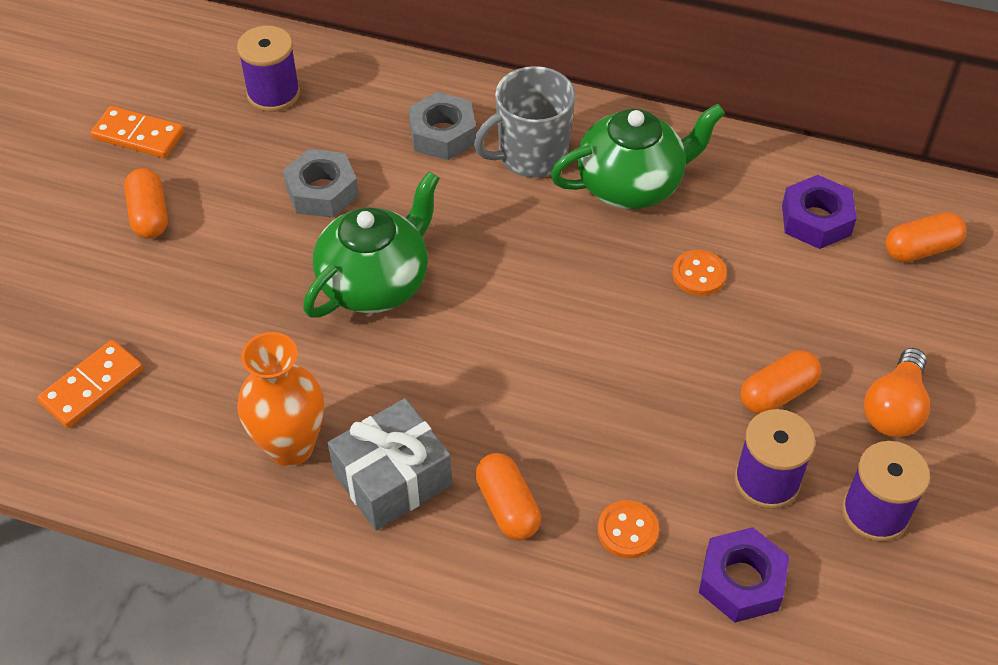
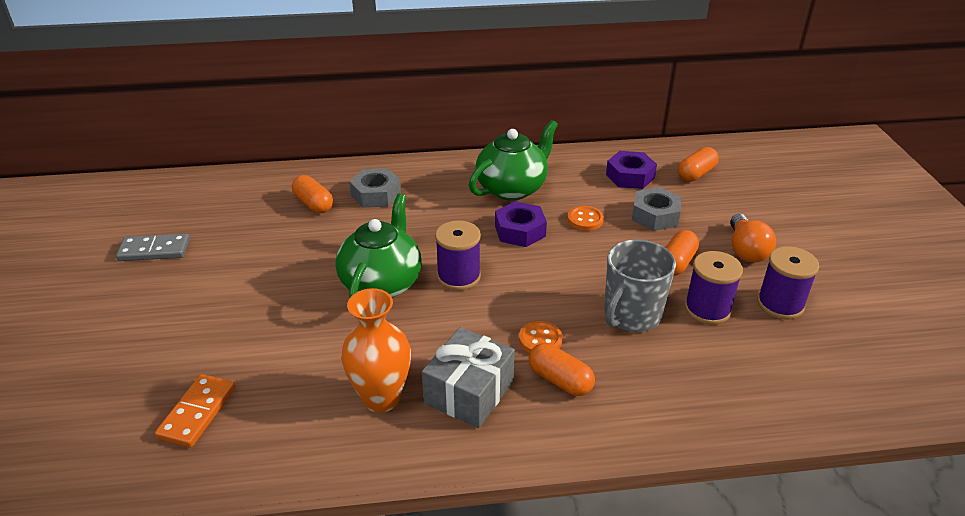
camera: 25 degrees left, 15 degrees down
orange domino [91,106,184,158] -> grey domino [116,234,190,261]
orange capsule [124,168,168,239] -> orange capsule moved to [292,175,333,213]
purple spool [237,26,300,112] -> purple spool moved to [435,220,481,291]
grey nut [283,149,359,218] -> grey nut moved to [632,187,682,231]
grey mug [474,66,576,178] -> grey mug moved to [604,239,676,332]
orange button [598,500,659,558] -> orange button moved to [519,321,563,353]
purple nut [699,527,789,622] -> purple nut moved to [495,201,547,247]

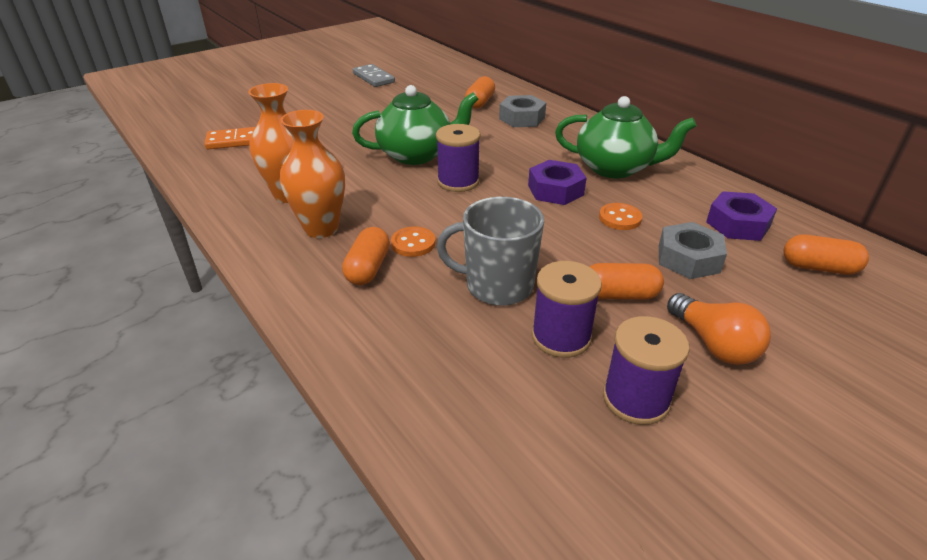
camera: 60 degrees right, 0 degrees up
grey gift [422,327,515,428] -> orange vase [280,110,345,238]
orange light bulb [730,214,776,263] -> orange light bulb turned 90 degrees counterclockwise [667,293,771,365]

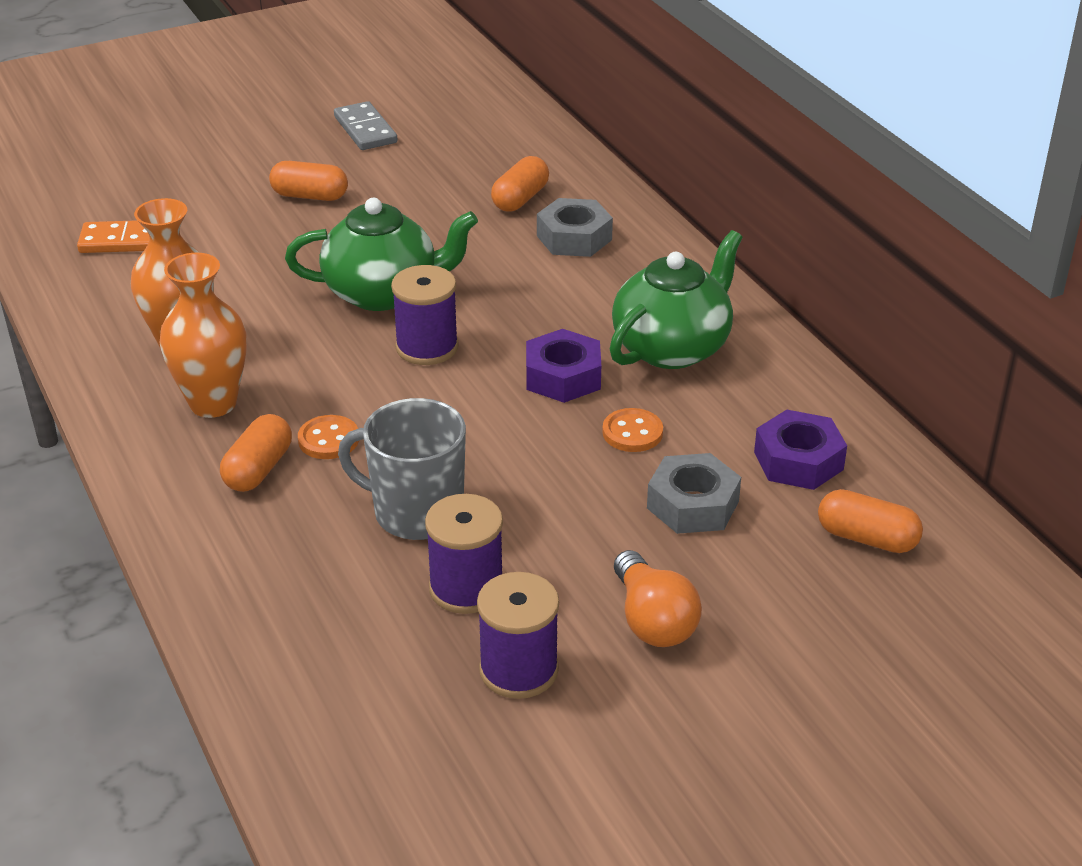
camera: 10 degrees right, 0 degrees up
green teapot [555,96,696,179] -> green teapot turned 75 degrees counterclockwise [610,230,743,369]
orange capsule [589,263,664,300] -> orange capsule moved to [269,161,348,201]

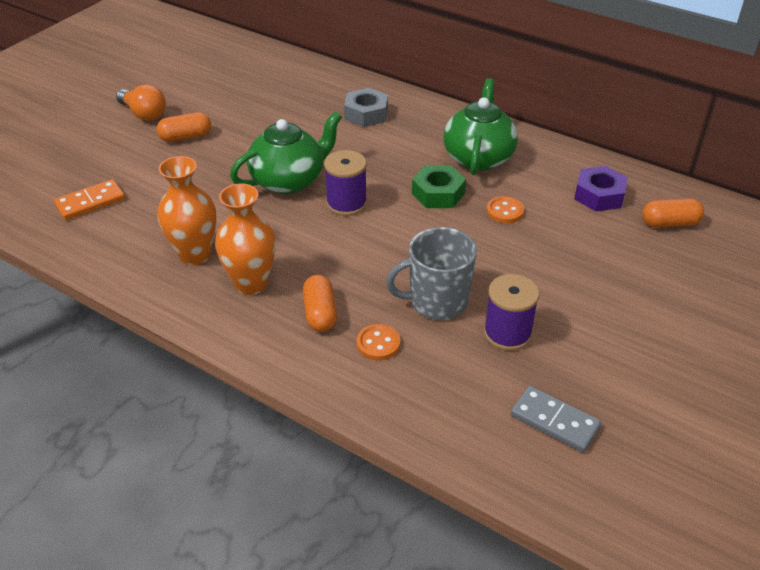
camera: 30 degrees left, 5 degrees up
orange button [298,415,359,459] -> orange button moved to [356,324,400,360]
grey domino [334,101,397,150] -> grey domino moved to [511,386,602,453]
purple spool [477,572,559,699] -> none
orange capsule [491,156,549,212] -> none
purple nut [526,329,601,403] -> green nut [412,165,466,208]
orange light bulb [614,550,702,647] -> orange light bulb moved to [116,84,166,121]
grey nut [647,453,741,534] -> none

